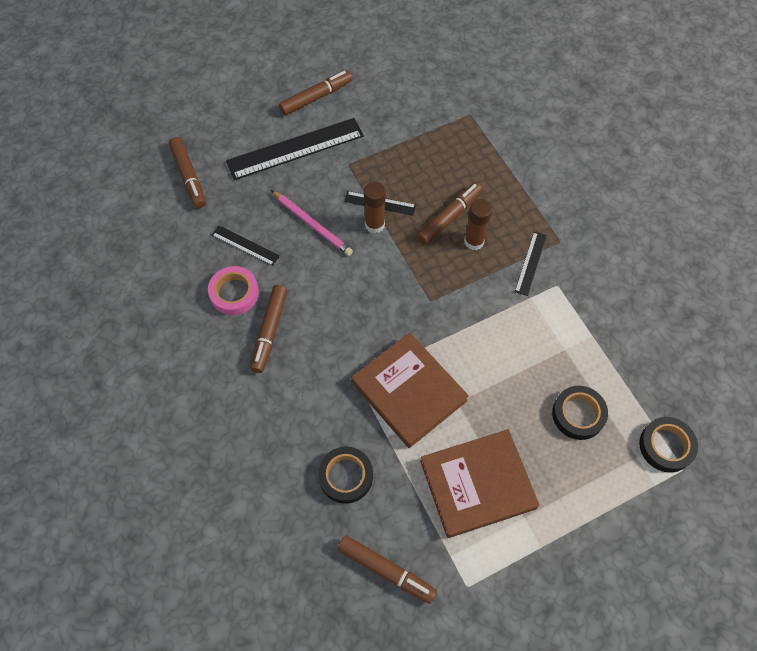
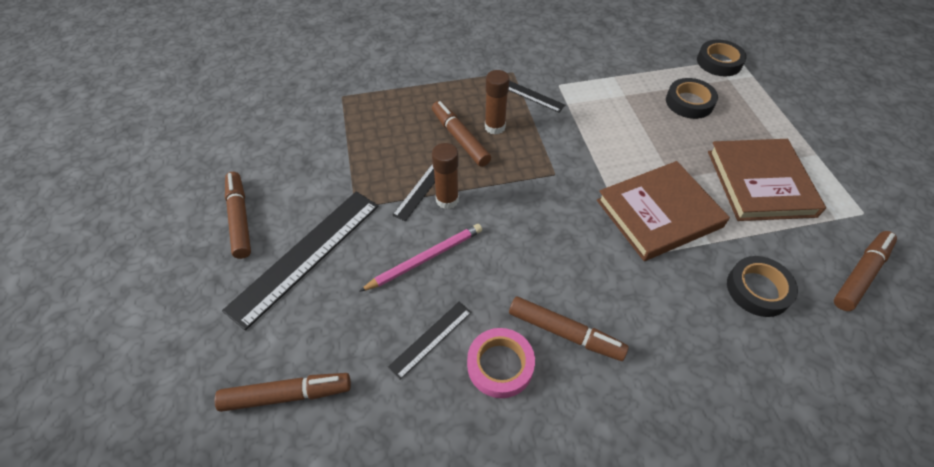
camera: 75 degrees left, 10 degrees down
black ruler [226,118,364,180] -> black ruler turned 45 degrees clockwise [222,191,379,330]

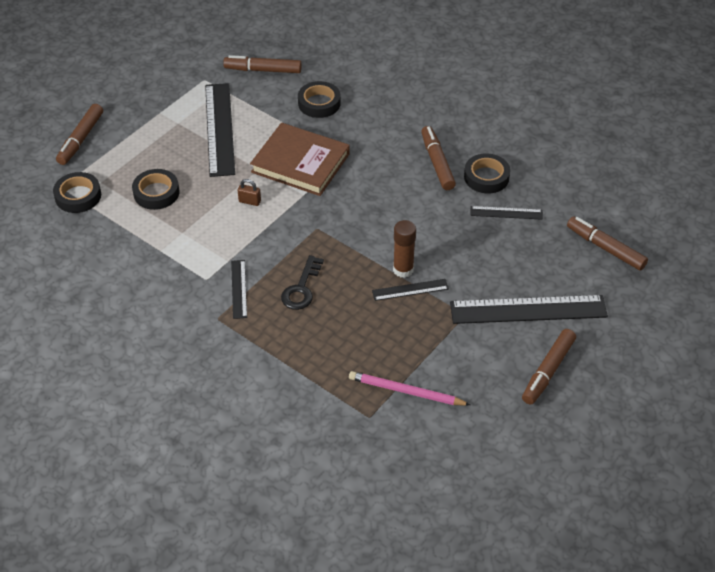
camera: 130 degrees left, 5 degrees down
pink pencil [359,224,482,292] -> pink pencil moved to [349,371,470,406]
brown marker [432,101,491,167] -> brown marker moved to [56,104,103,165]
pink tape [467,328,535,398] -> black tape [464,154,510,193]
brown glue stick [485,70,510,135] -> black key [281,255,324,310]
brown book [708,139,826,221] -> black ruler [205,83,235,177]
none -> brown padlock [238,179,261,206]

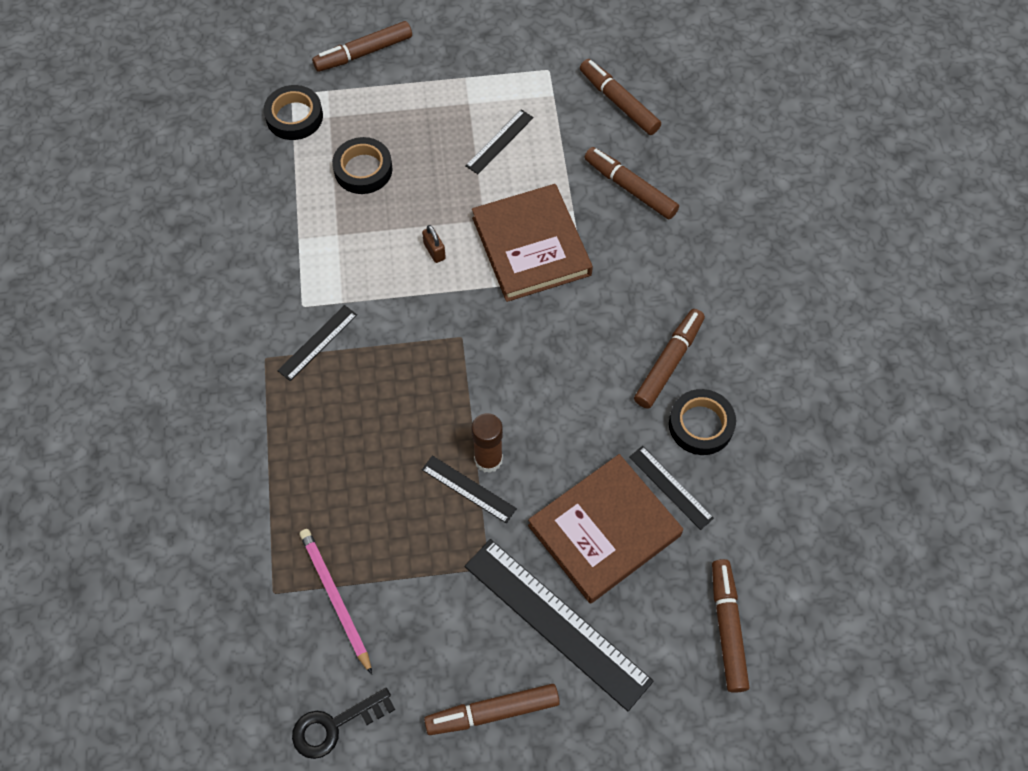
camera: 45 degrees right, 15 degrees up
black ruler [205,83,235,177] -> black ruler [465,109,534,174], size x0.50
black key [281,255,324,310] -> black key moved to [292,688,395,759]
black tape [298,81,341,118] -> brown marker [584,147,679,220]
none -> brown book [528,454,683,603]

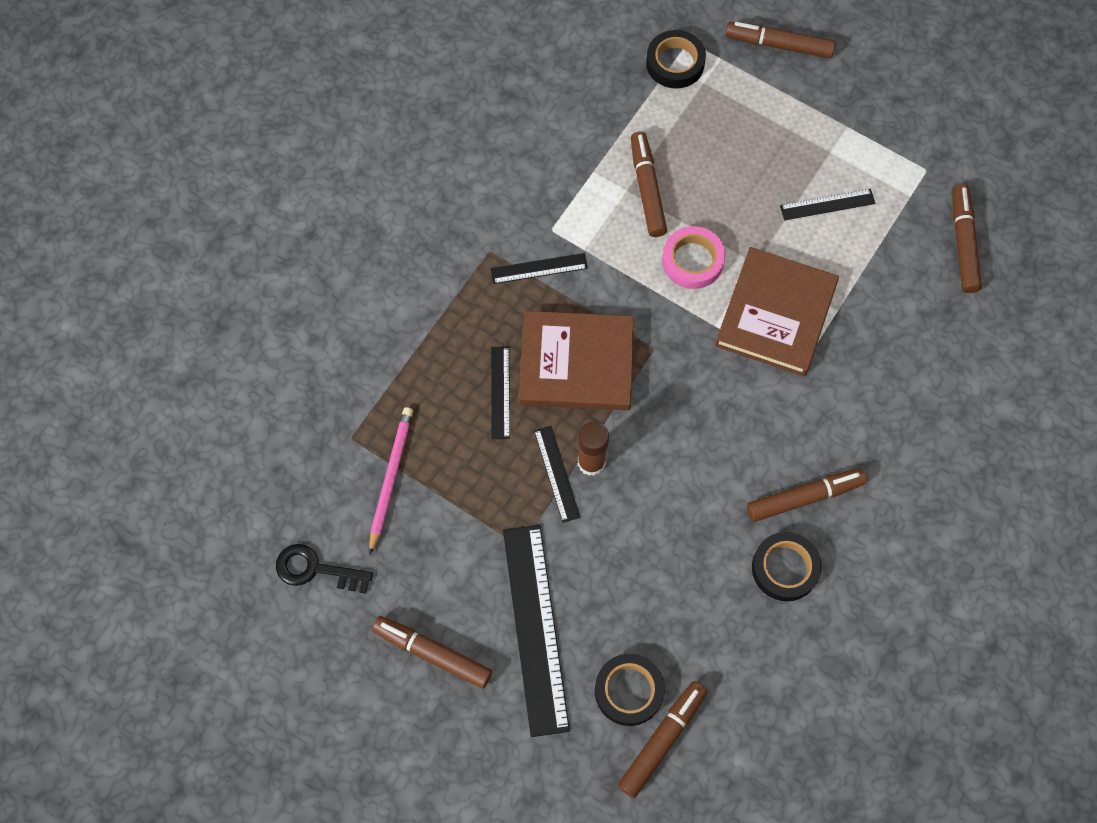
camera: 40 degrees right, 5 degrees up
black tape [332,137,393,194] -> black tape moved to [595,654,665,726]
brown padlock [422,225,446,263] -> pink tape [662,226,725,289]
brown book [528,454,683,603] -> brown book moved to [519,311,634,411]
brown marker [584,147,679,220] -> brown marker moved to [631,131,667,237]
black ruler [629,446,714,530] -> black ruler moved to [491,347,510,439]

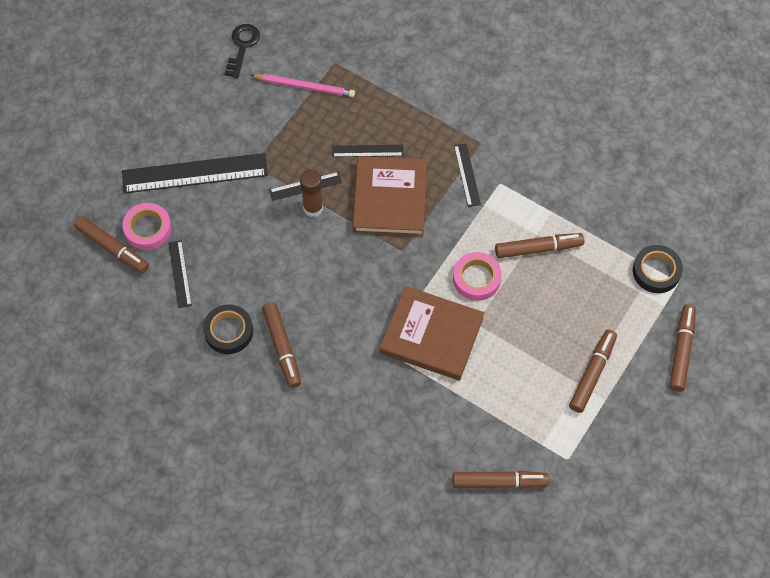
camera: 90 degrees right, 5 degrees down
brown marker [372,616,492,689] -> brown marker moved to [569,330,617,413]
black tape [595,654,665,726] -> pink tape [122,203,172,250]
black ruler [780,189,875,220] -> black ruler moved to [168,240,192,308]

